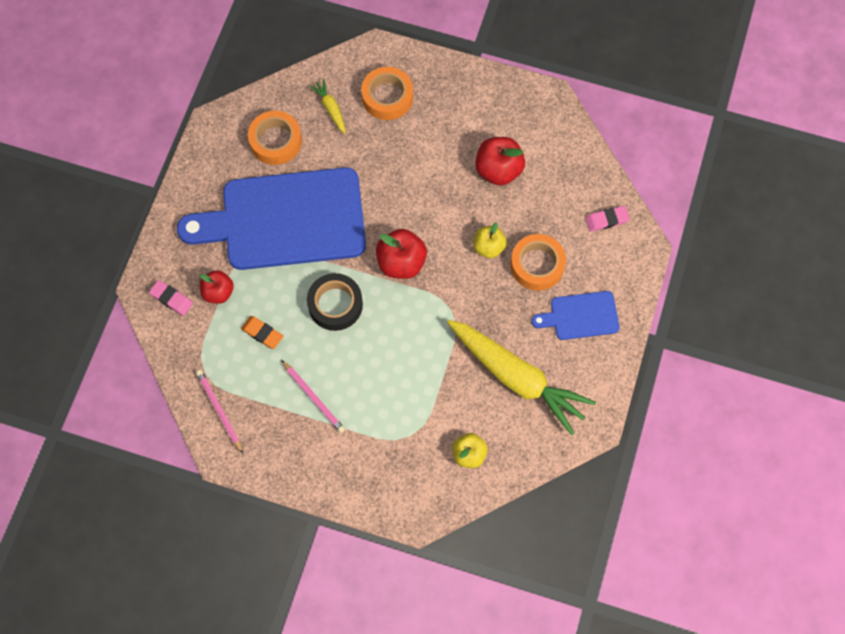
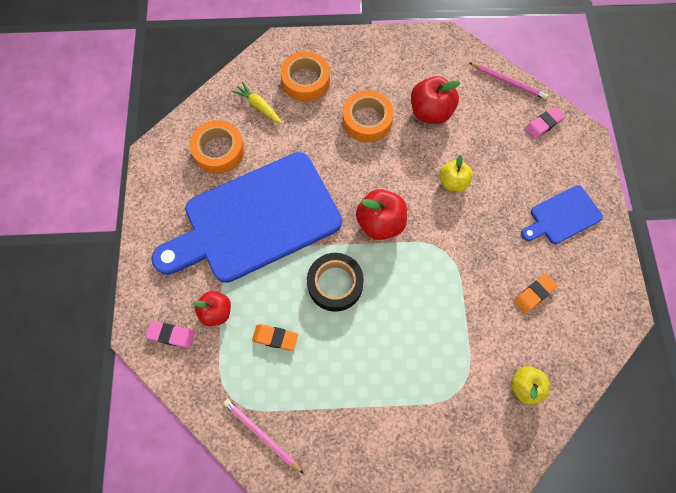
camera: 20 degrees left, 0 degrees up
pink pencil [281,360,345,433] -> pink pencil moved to [470,63,548,100]
yellow carrot [447,320,596,435] -> orange eraser [514,274,558,313]
orange tape [510,234,566,291] -> orange tape moved to [343,90,394,143]

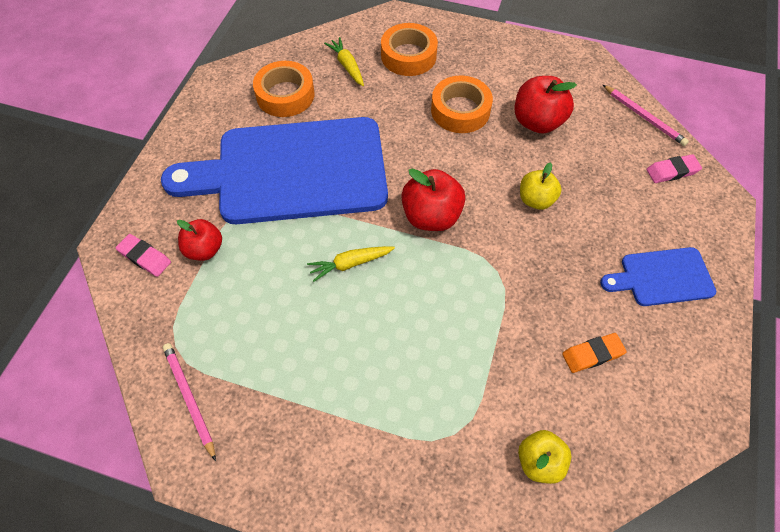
camera: 20 degrees right, 10 degrees down
orange eraser [252,324,298,351] -> none
black tape [307,253,364,312] -> yellow carrot [307,246,395,282]

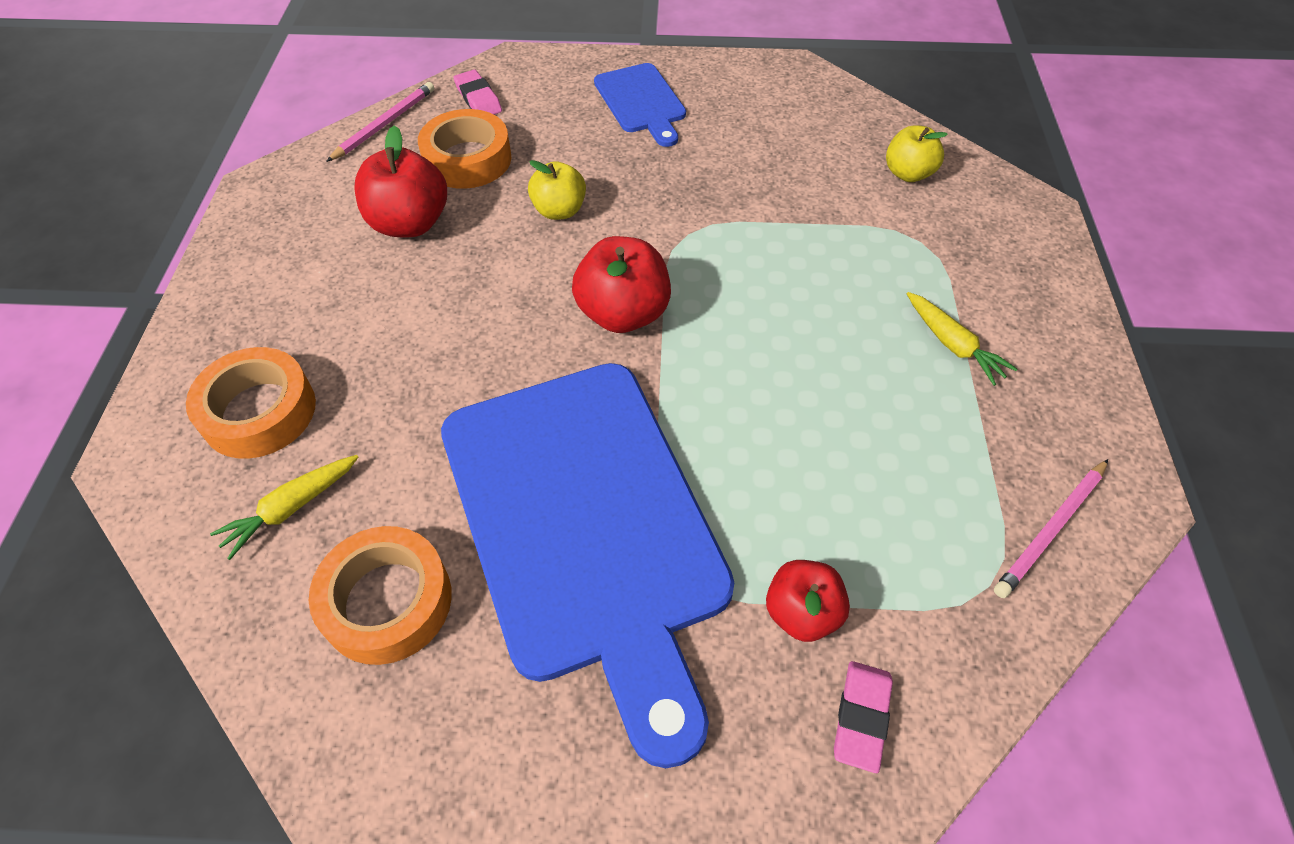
camera: 105 degrees left, 5 degrees down
yellow carrot [307,246,395,282] -> yellow carrot moved to [907,292,1017,386]
orange tape [431,75,493,133] -> orange tape moved to [418,109,511,189]
orange eraser [562,333,627,373] -> none

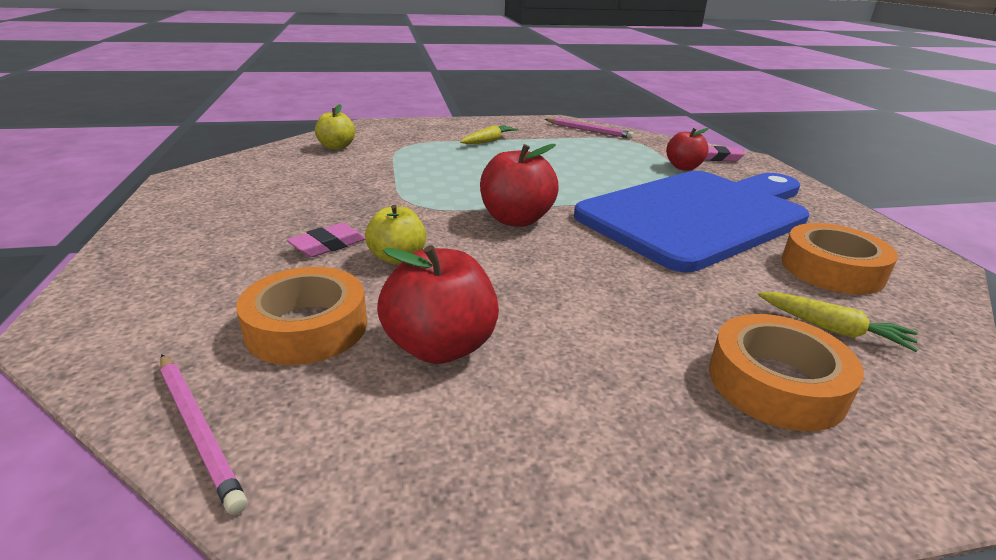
camera: 105 degrees left, 25 degrees down
pink pencil [326,82,434,162] -> pink pencil turned 150 degrees counterclockwise [160,354,247,515]
pink eraser [453,70,502,115] -> pink eraser moved to [287,223,365,257]
blue cutting board [594,63,686,147] -> none

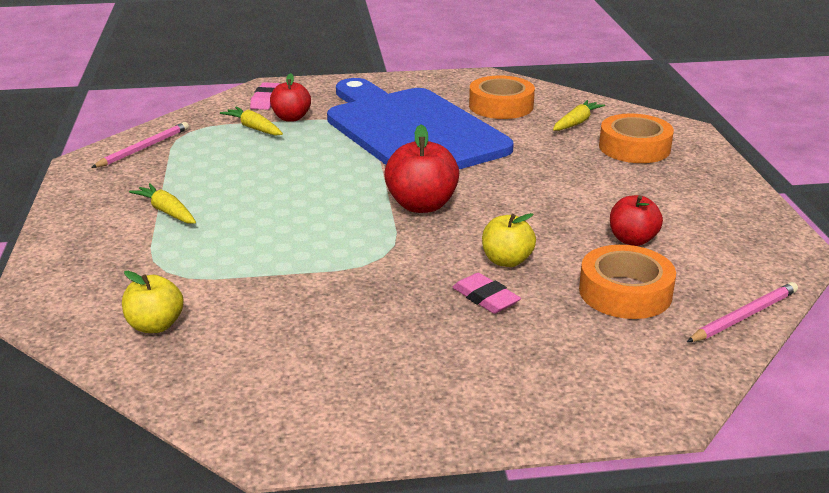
camera: 85 degrees left, 0 degrees up
red apple [377,245,499,364] -> red apple [610,195,663,246], size x0.66
none -> yellow carrot [220,107,283,136]

